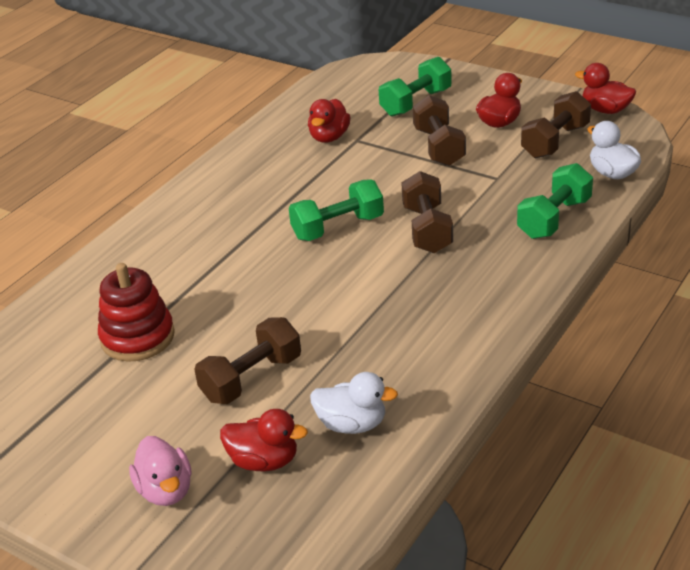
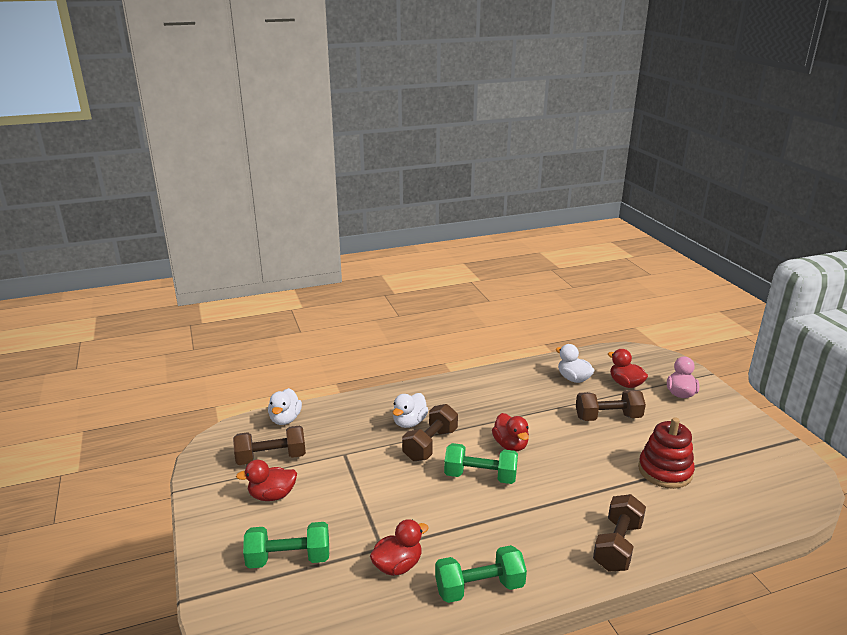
camera: 145 degrees left, 10 degrees down
brown dumbbell [413,95,466,166] -> brown dumbbell moved to [593,494,646,571]
green dumbbell [517,163,593,239] -> green dumbbell moved to [435,545,527,603]
red duck [575,63,636,114] -> red duck moved to [492,413,529,451]
none -> white duck [393,393,428,428]

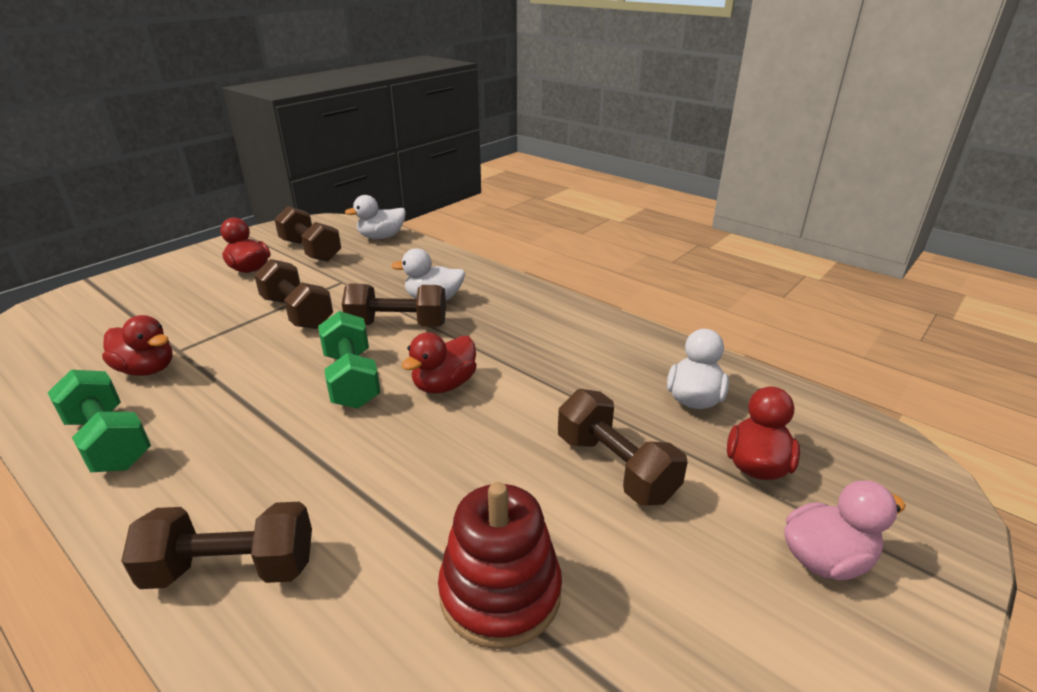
camera: 60 degrees right, 5 degrees up
green dumbbell [243,522,329,568] -> none
none -> brown dumbbell [254,259,333,329]

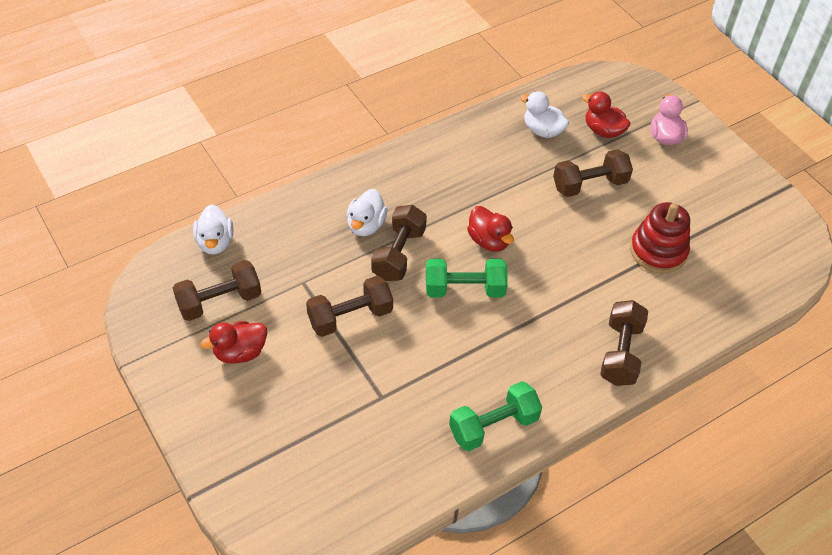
camera: 75 degrees left, 20 degrees up
red duck [102,315,173,376] -> none

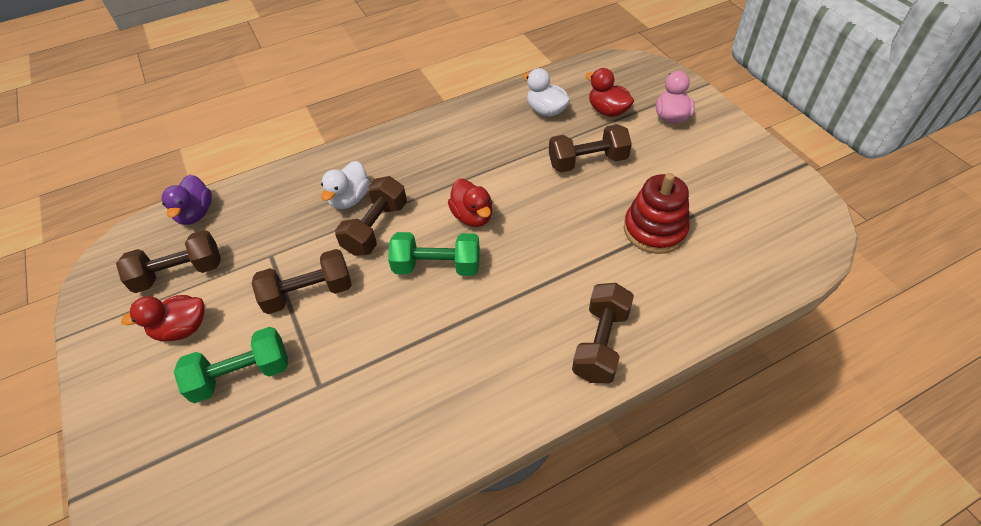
camera: 10 degrees right, 0 degrees up
white duck [193,204,233,255] -> purple duck [162,174,212,225]
green dumbbell [449,381,542,451] -> green dumbbell moved to [174,327,288,403]

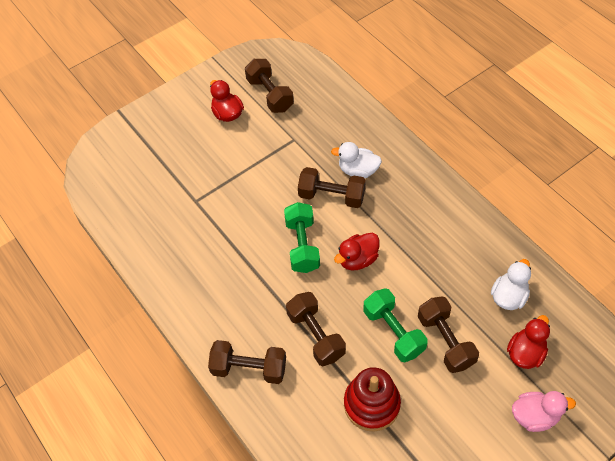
camera: 80 degrees right, 5 degrees up
purple duck [162,174,212,225] -> none
green dumbbell [174,327,288,403] -> green dumbbell moved to [363,288,428,362]
brown dumbbell [252,249,352,314] -> brown dumbbell moved to [286,292,346,366]

